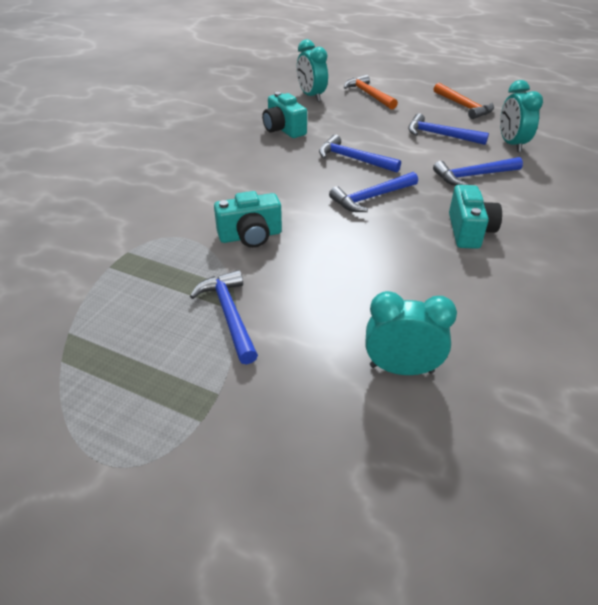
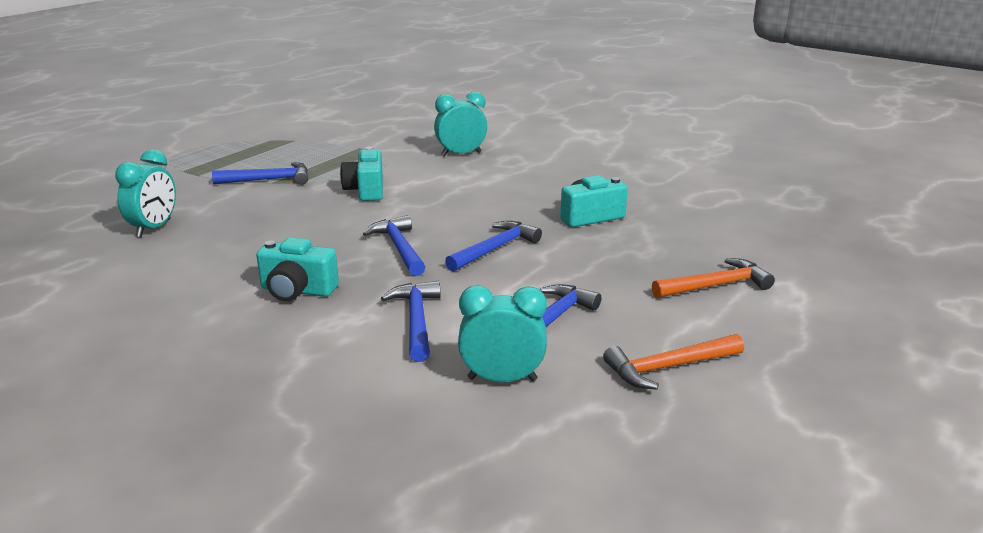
camera: 100 degrees right, 15 degrees down
turquoise clock [297,39,328,101] -> turquoise clock moved to [434,92,487,156]

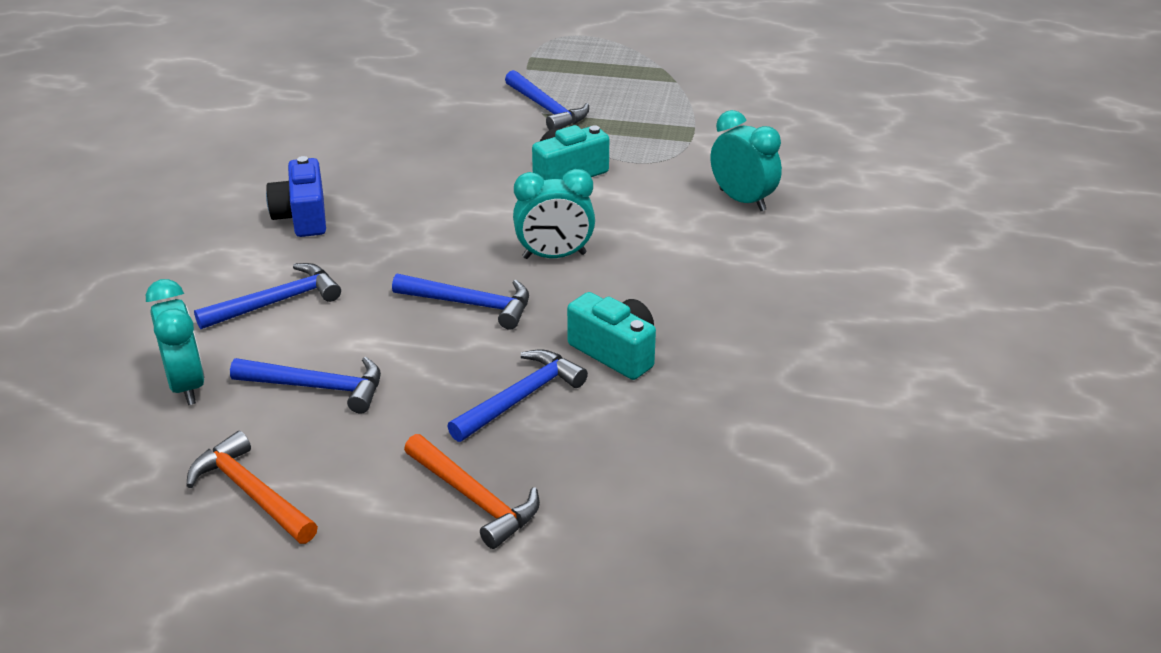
camera: 65 degrees right, 10 degrees up
turquoise clock [115,149,176,237] -> turquoise clock moved to [513,169,595,259]
turquoise camera [256,237,339,301] -> blue camera [266,156,326,237]
blue hammer [363,215,425,276] -> blue hammer moved to [447,349,588,442]

